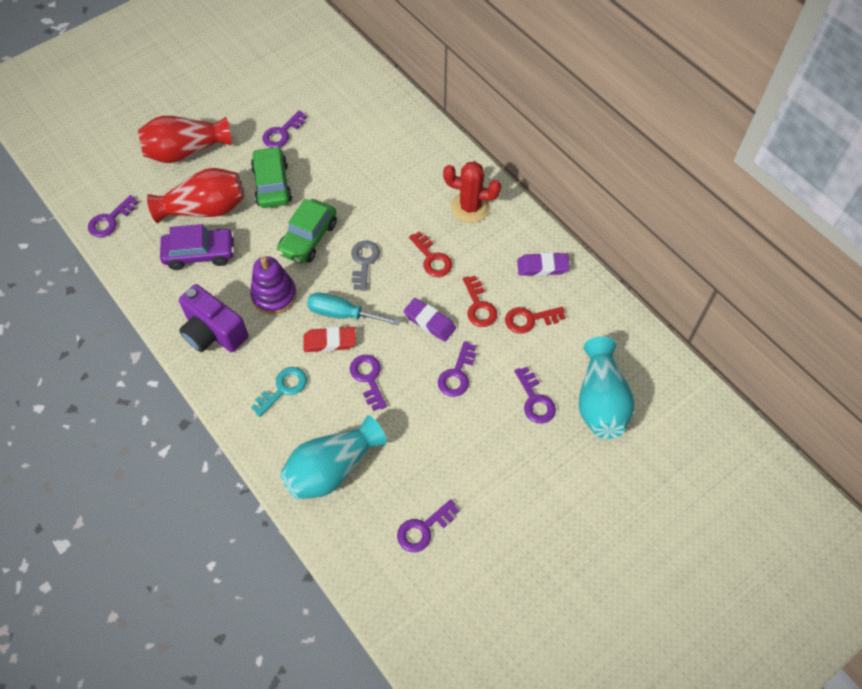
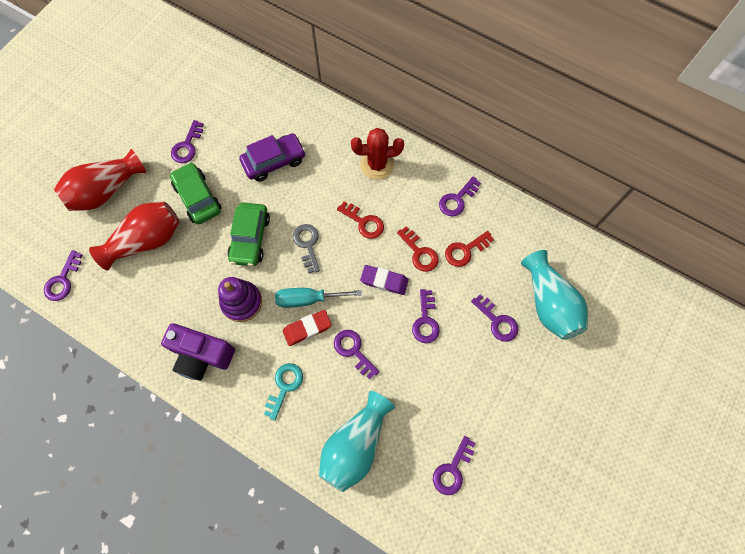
camera: 20 degrees left, 10 degrees up
purple car [160,224,235,270] -> purple car moved to [239,133,306,182]
purple eraser [517,252,570,276] -> purple key [439,177,481,217]

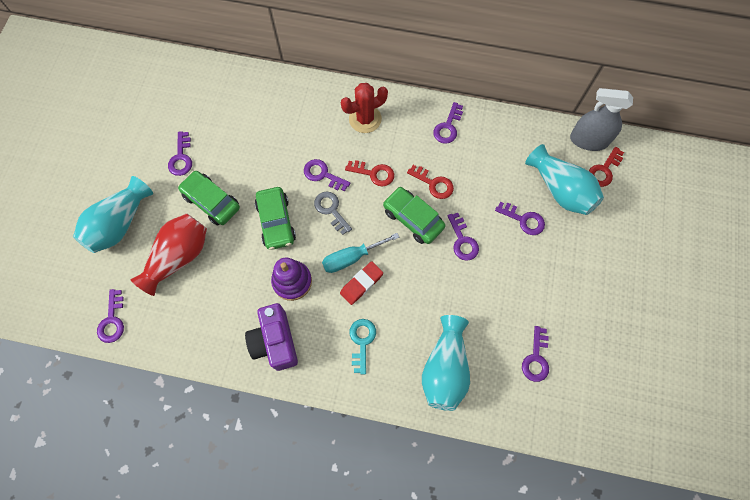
camera: 20 degrees left, 0 degrees up
red vase [54,149,146,211] -> turquoise vase [73,176,153,253]
purple camera [161,323,235,381] -> purple camera turned 75 degrees clockwise [245,303,298,371]
purple car [239,133,306,182] -> none
purple key [334,330,379,379] -> purple key moved to [304,159,350,191]
purple eraser [360,265,409,295] -> green car [383,187,445,244]
red key [445,231,494,267] -> red key moved to [589,147,624,187]
none -> grey spray bottle [570,88,633,151]

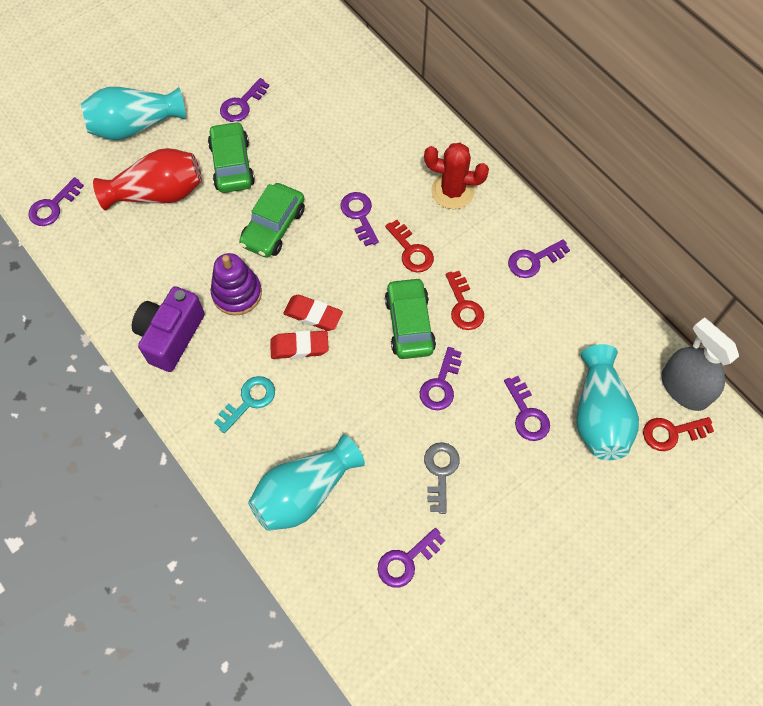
camera: 40 degrees right, 5 degrees down
grey key [314,192,352,235] -> grey key moved to [424,442,460,514]
turquoise screwdriver [322,233,400,273] -> red eraser [283,295,343,331]

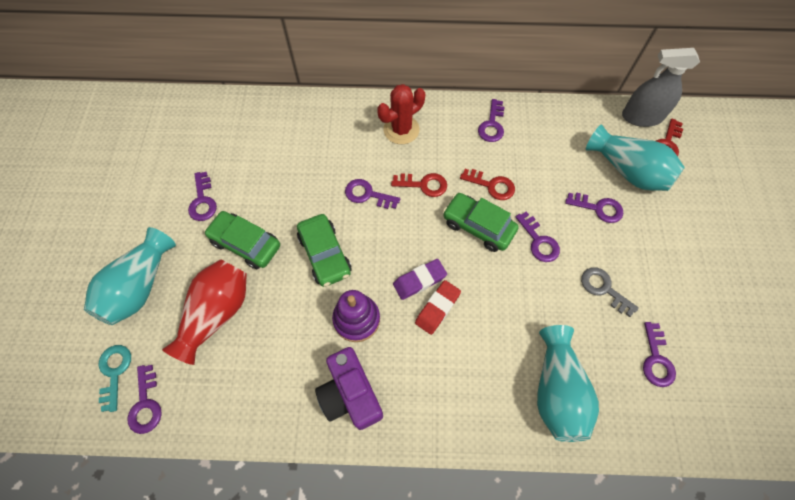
camera: 50 degrees left, 0 degrees up
turquoise key [214,376,275,433] -> turquoise key moved to [98,345,131,412]
red eraser [283,295,343,331] -> purple eraser [393,259,447,300]

